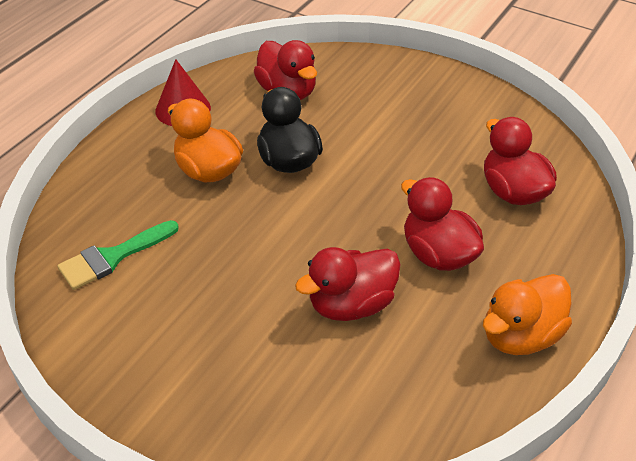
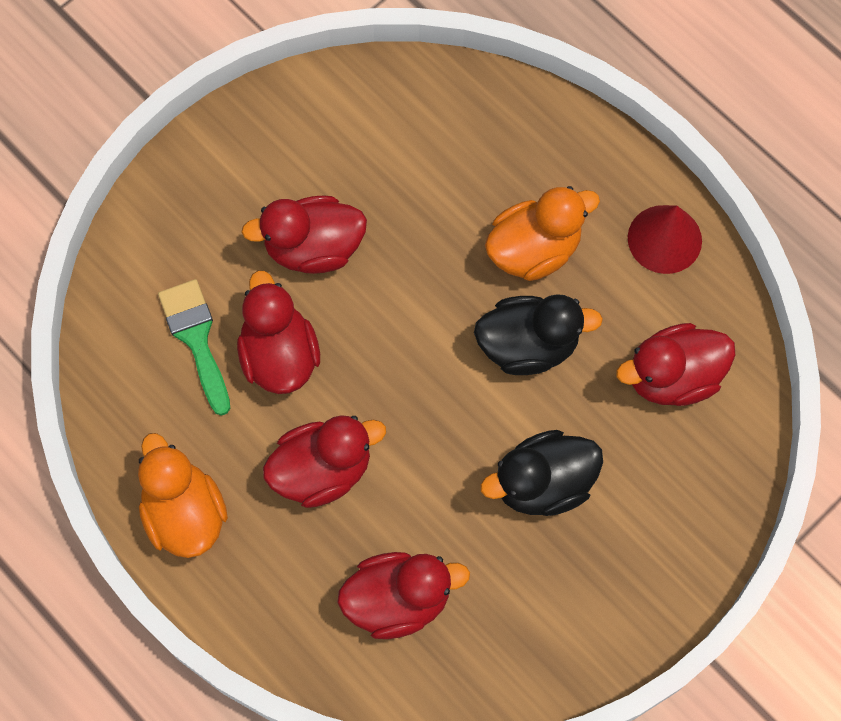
camera: 105 degrees right, 25 degrees up
green brush [57,220,179,290] -> green brush moved to [158,279,230,416]
none -> red duck [241,196,367,274]
none -> black duck [481,430,603,516]

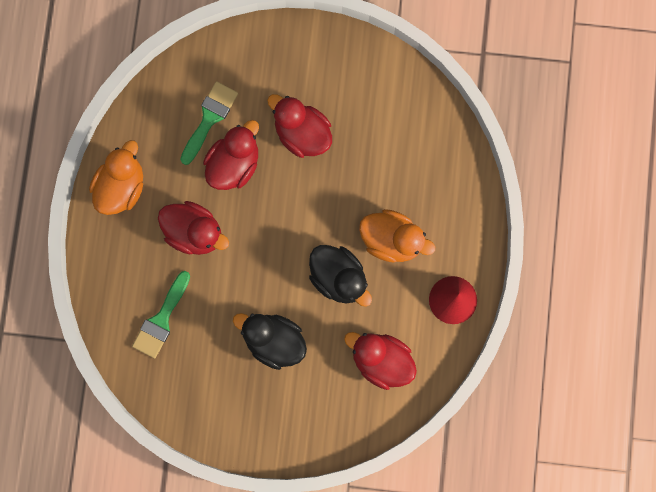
camera: 50 degrees right, 10 degrees up
red duck [337,552,470,639] -> green brush [132,271,190,359]

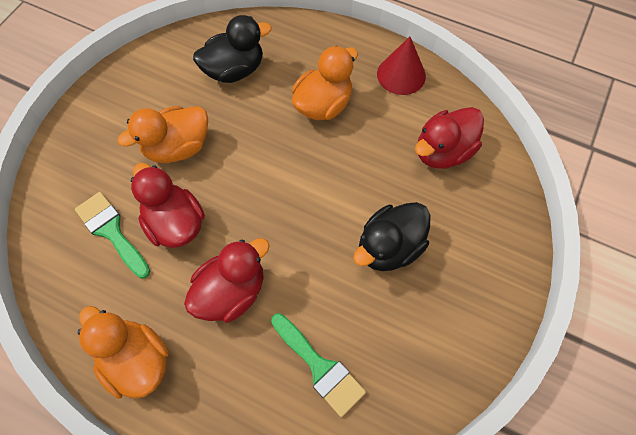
camera: 70 degrees left, 15 degrees down
red duck [267,94,332,158] -> orange duck [118,106,208,163]
black duck [309,245,372,307] -> black duck moved to [193,15,272,83]

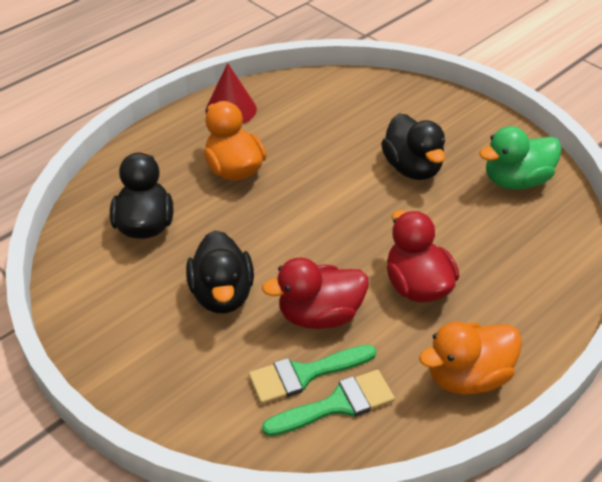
camera: 70 degrees left, 20 degrees down
orange duck [118,106,208,163] -> black duck [186,230,254,314]
green brush [271,313,366,417] -> green brush moved to [262,370,395,436]
red duck [415,107,484,169] -> none
none -> green duck [479,126,562,190]

